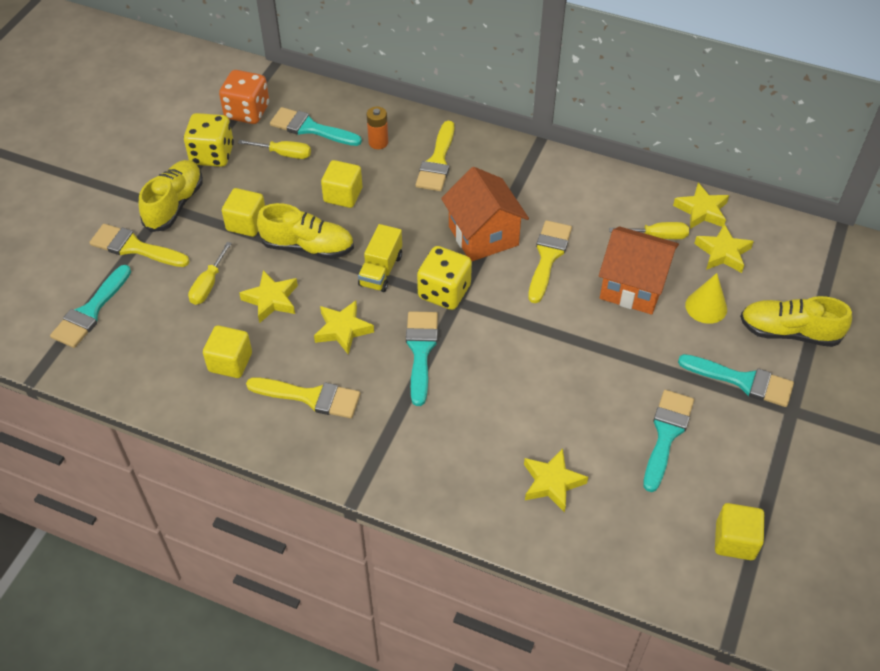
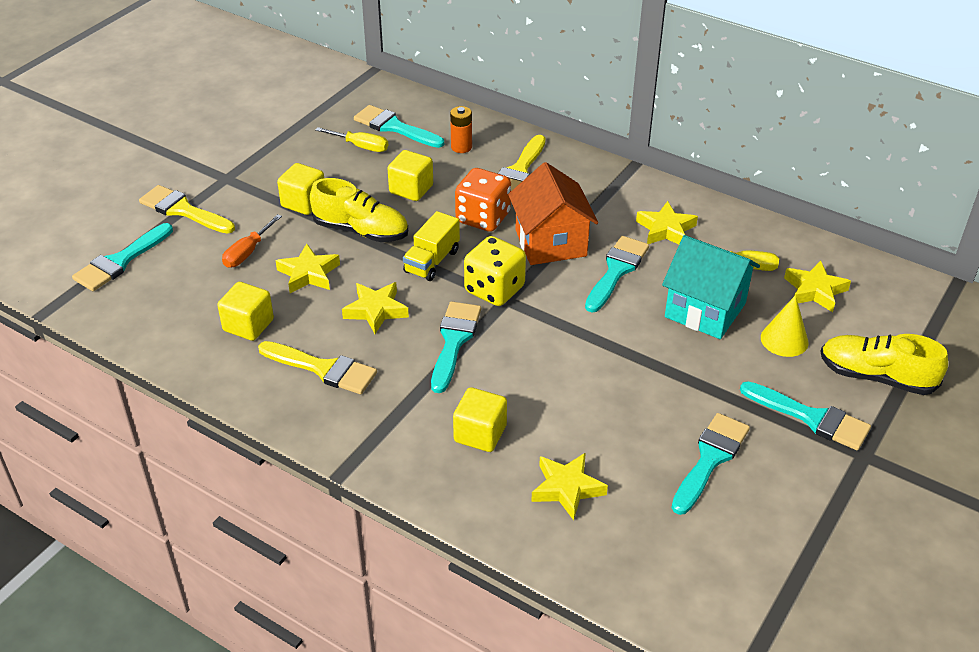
camera: 10 degrees right, 10 degrees down
yellow shoe [139,160,203,232] -> none
yellow dice [184,113,234,167] -> none
yellow screwdriver [188,242,232,305] -> orange screwdriver [222,214,282,268]
orange dice [219,70,269,124] -> orange dice moved to [455,168,511,232]
yellow brush [528,220,572,303] -> turquoise brush [585,236,649,312]
orange house [599,226,679,315] -> turquoise house [662,235,760,339]
yellow star [673,183,729,229] -> yellow star moved to [636,201,698,245]
yellow cube [715,503,764,560] -> yellow cube moved to [453,387,507,452]

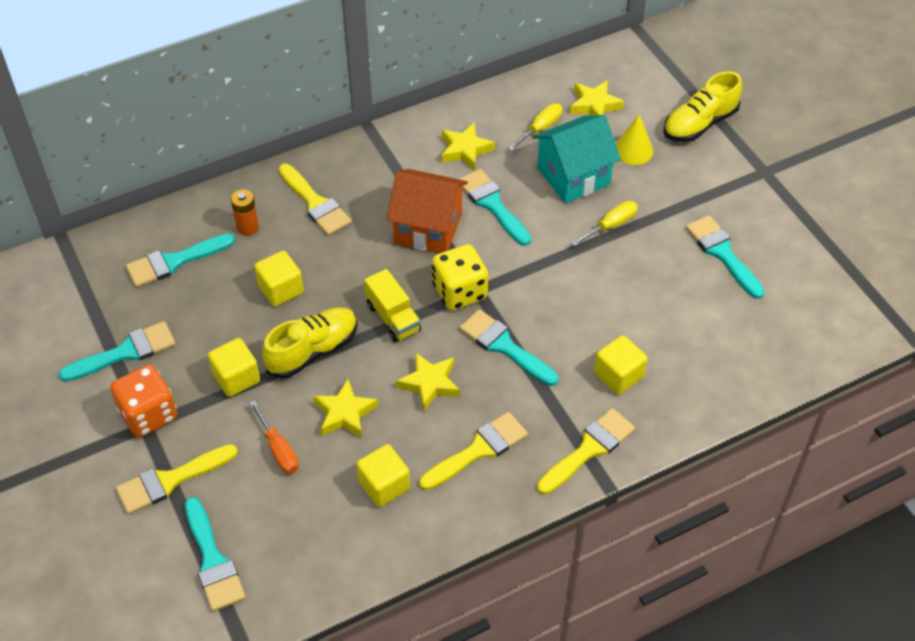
camera: 60 degrees left, 10 degrees up
yellow screwdriver [315,127,388,152] -> yellow screwdriver moved to [571,201,638,246]
orange dice [455,168,511,232] -> orange dice moved to [110,365,177,437]
yellow star [531,452,608,520] -> none
turquoise brush [740,381,871,450] -> turquoise brush moved to [59,321,176,382]
none -> yellow brush [537,408,635,495]

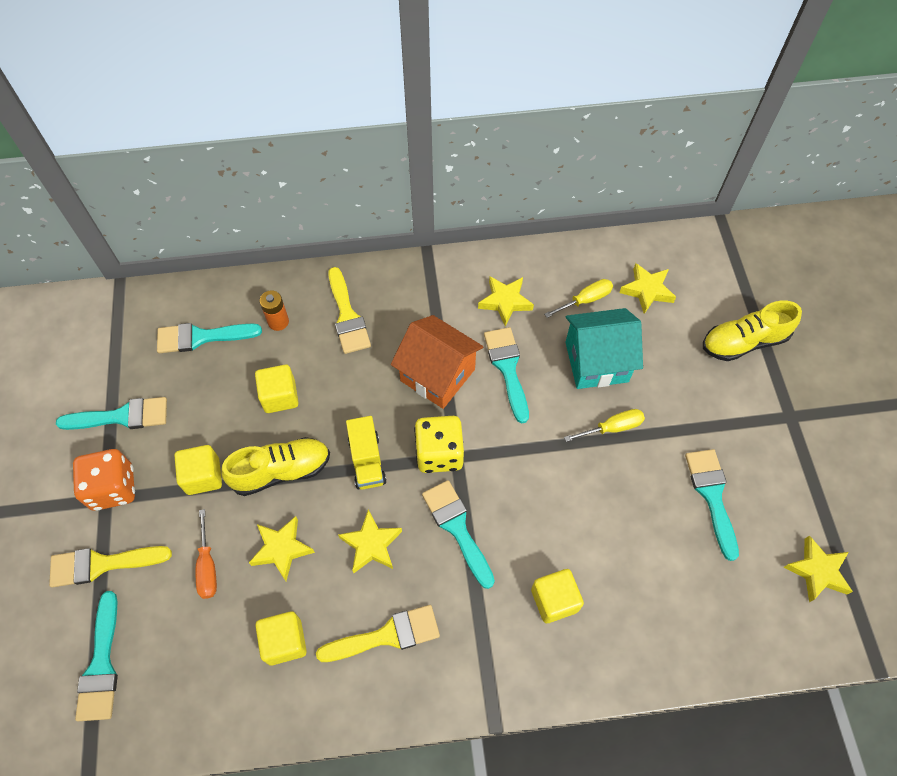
camera: 20 degrees right, 10 degrees up
yellow brush [537,408,635,495] -> none
yellow cone [616,115,653,165] -> none
none -> yellow star [784,535,853,602]

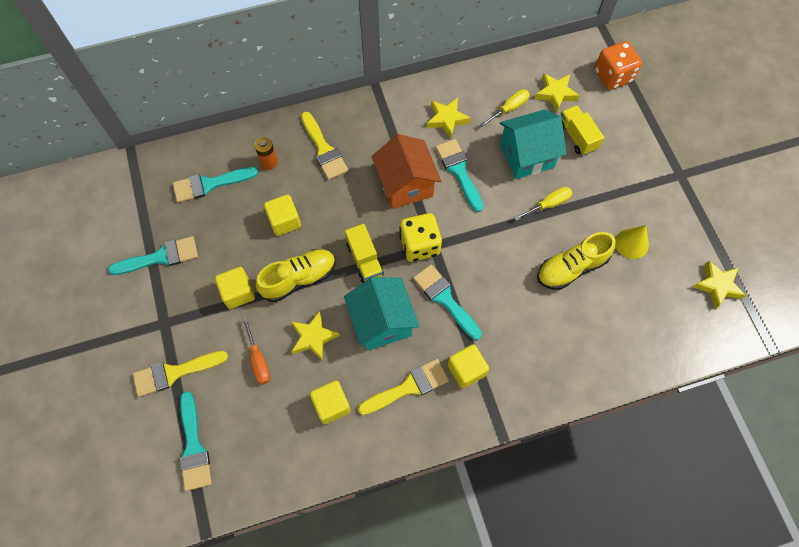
camera: 10 degrees left, 5 degrees up
orange dice [73,449,135,511] -> orange dice moved to [595,41,642,90]
yellow star [338,510,402,573] -> turquoise house [344,277,419,351]
orange house [391,315,483,409] -> orange house turned 45 degrees clockwise [371,134,441,209]
yellow cube [531,569,584,623] -> yellow cube moved to [447,344,489,388]
turquoise brush [685,449,739,561] -> yellow cone [615,225,649,259]
yellow shoe [703,301,802,361] -> yellow shoe moved to [537,232,616,290]
none -> yellow truck [561,105,604,155]

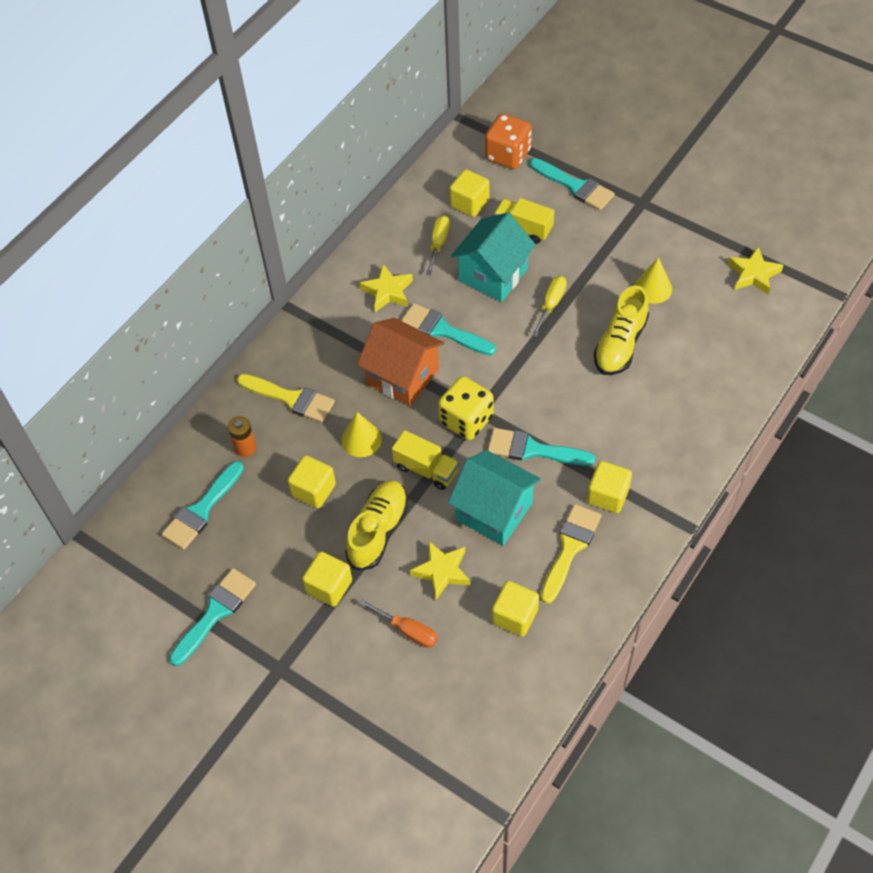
camera: 35 degrees left, 10 degrees down
yellow brush [133,351,228,397] -> none
turquoise brush [179,391,212,491] -> turquoise brush moved to [530,158,615,210]
yellow star [535,73,580,113] -> yellow cube [449,169,490,217]
none -> yellow cone [341,412,382,457]

